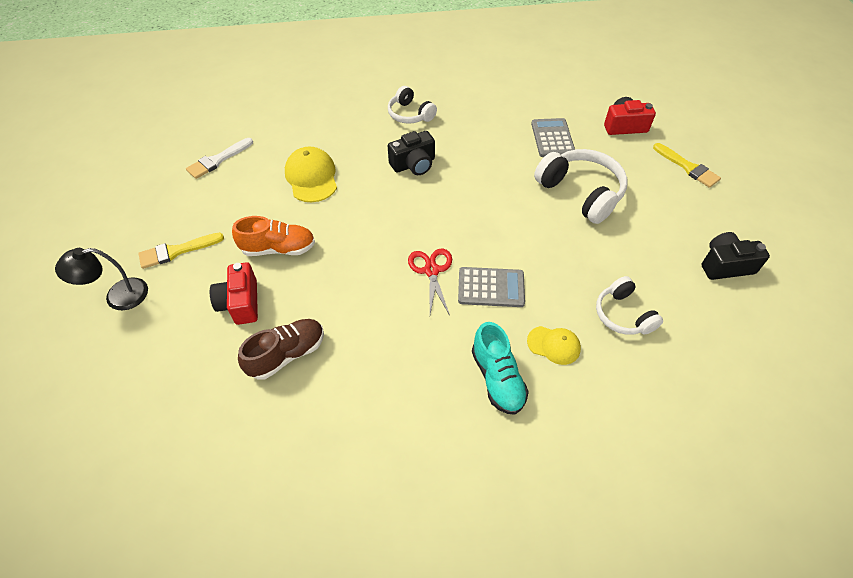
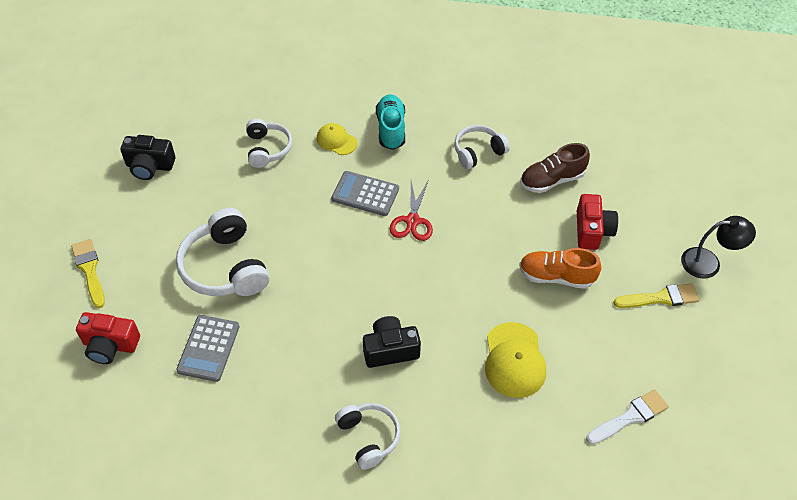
camera: 165 degrees left, 0 degrees up
none -> white headphones [454,125,510,169]

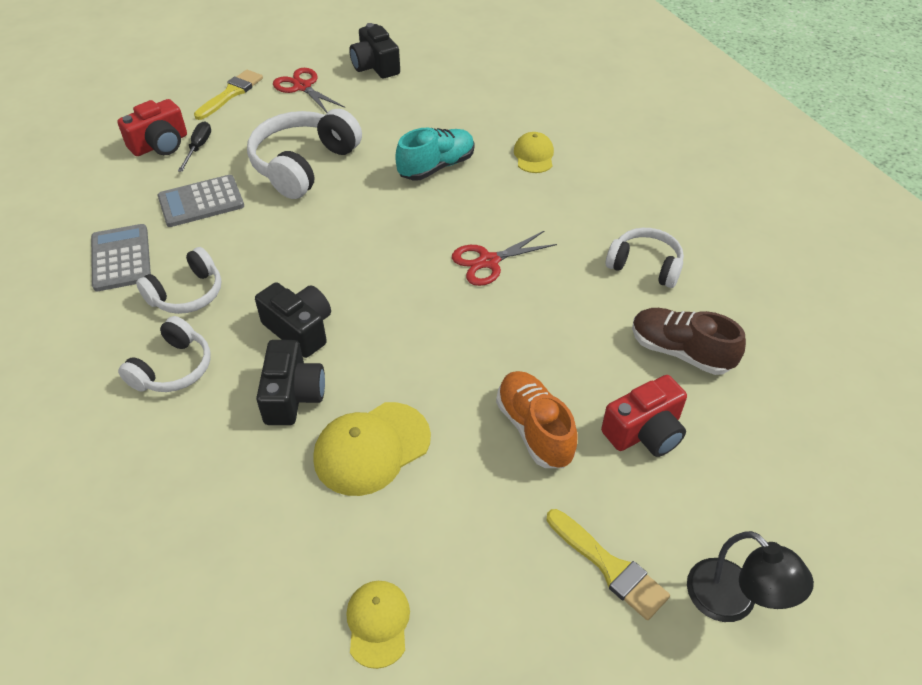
camera: 55 degrees right, 5 degrees down
red camera [76,312,140,364] -> red camera turned 105 degrees counterclockwise [117,99,187,156]
white headphones [246,119,292,168] -> white headphones moved to [136,247,221,314]
grey calculator [331,171,399,216] -> grey calculator moved to [91,224,151,291]
turquoise shoe [376,94,405,150] -> turquoise shoe moved to [396,128,475,180]
white brush [586,389,669,445] -> yellow cap [346,581,410,669]
none -> black screwdriver [178,122,211,172]
none -> black camera [256,340,325,425]
none -> red scissors [273,68,345,113]

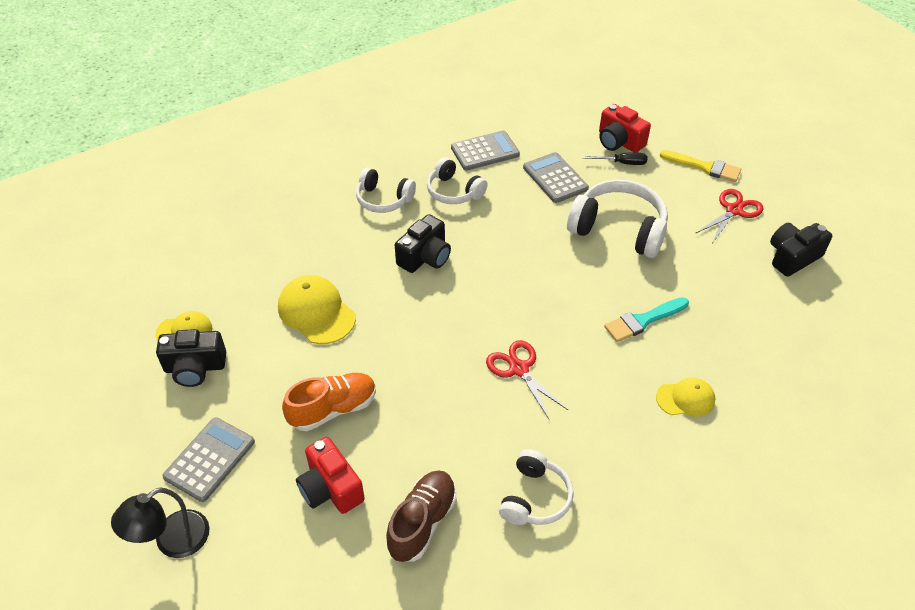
camera: 85 degrees right, 0 degrees up
black camera [256,340,325,425] -> black camera moved to [156,329,226,387]
turquoise shoe [396,128,475,180] -> turquoise brush [604,297,689,342]
yellow brush [547,509,670,620] -> grey calculator [162,417,255,502]

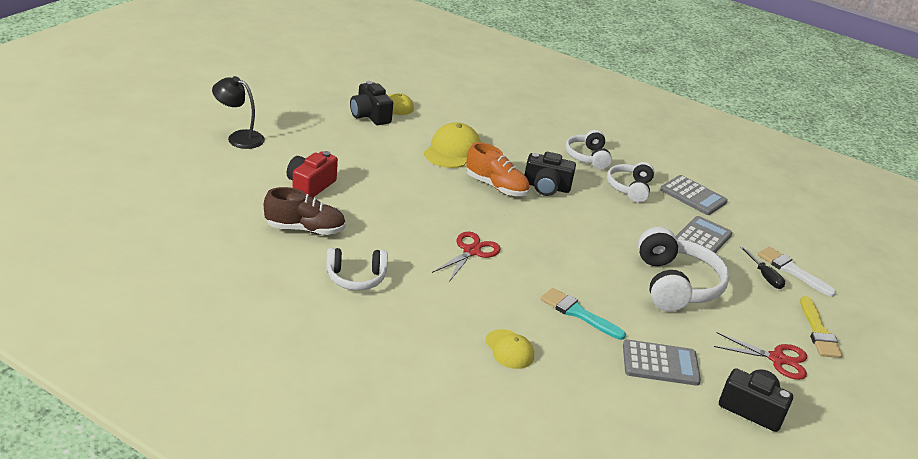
camera: 60 degrees right, 15 degrees down
grey calculator [162,417,255,502] -> grey calculator moved to [623,340,701,386]
orange shoe [282,373,376,431] -> orange shoe moved to [466,142,530,196]
red camera [599,104,651,153] -> white brush [758,247,836,297]

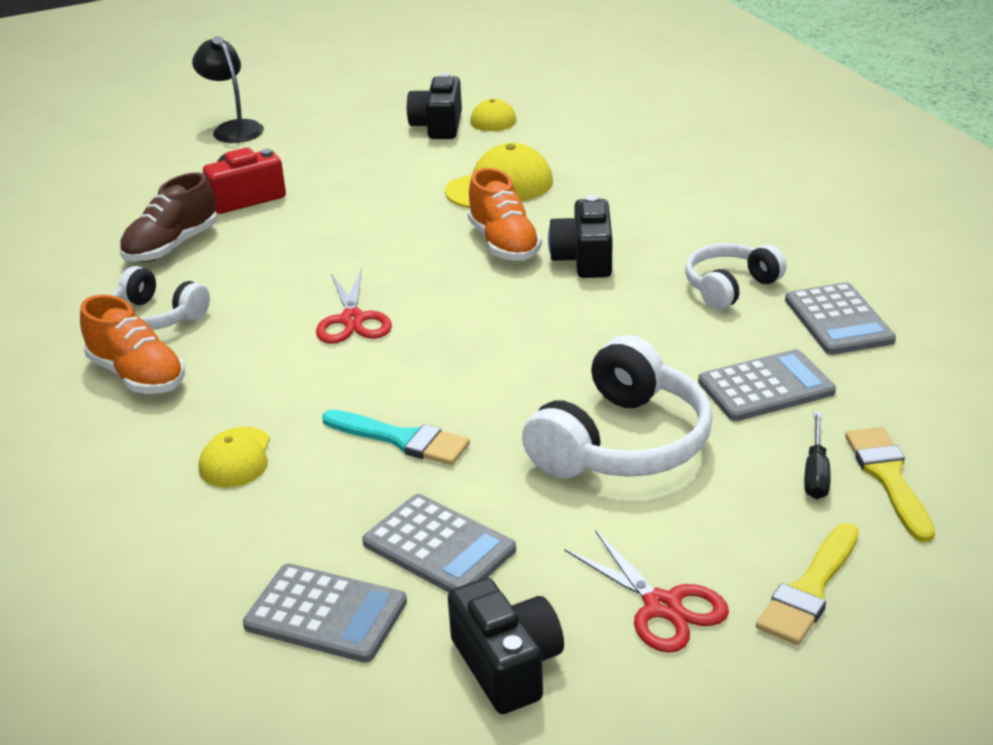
camera: 40 degrees right, 0 degrees up
brown shoe [264,187,346,235] -> brown shoe turned 90 degrees clockwise [120,172,217,262]
red scissors [432,232,501,282] -> red scissors turned 105 degrees clockwise [316,269,392,344]
black camera [525,152,576,196] -> black camera turned 45 degrees clockwise [548,195,612,278]
turquoise brush [541,288,626,340] -> turquoise brush turned 135 degrees clockwise [322,410,470,465]
white headphones [565,130,612,170] -> none
white brush [758,247,836,297] -> yellow brush [845,427,935,543]
none -> orange shoe [80,295,185,394]
none -> grey calculator [243,564,407,663]

